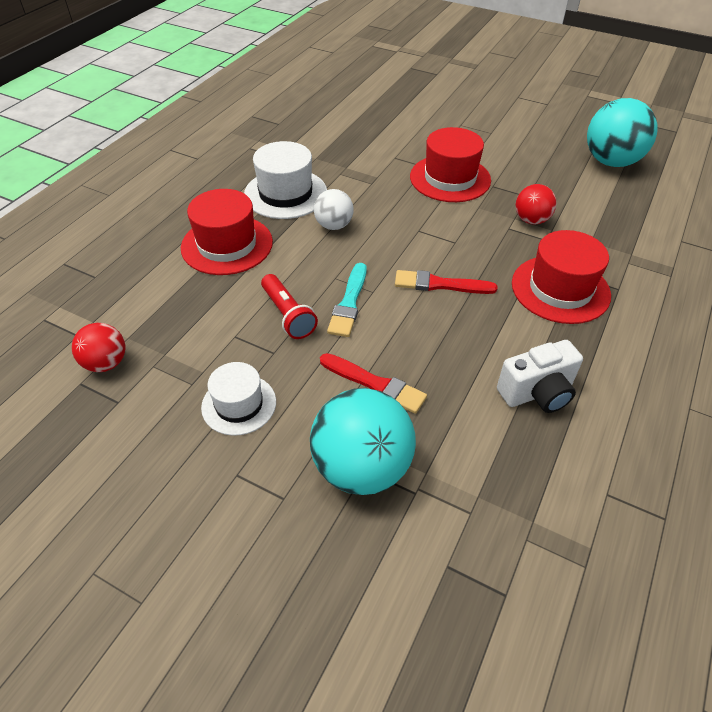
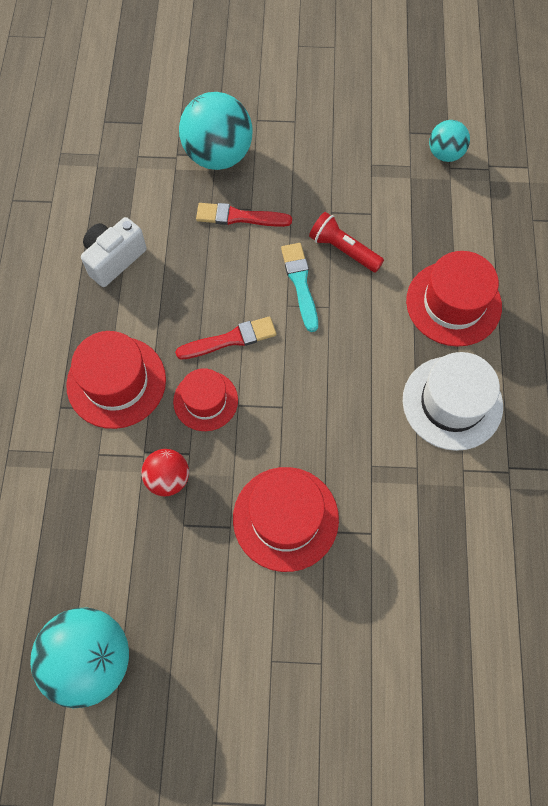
camera: 155 degrees right, 20 degrees up
red ball [72,323,125,372] -> turquoise ball [429,120,470,162]
white hat [201,362,276,436] -> none
white ball [314,189,354,230] -> none
none -> red hat [173,368,238,431]

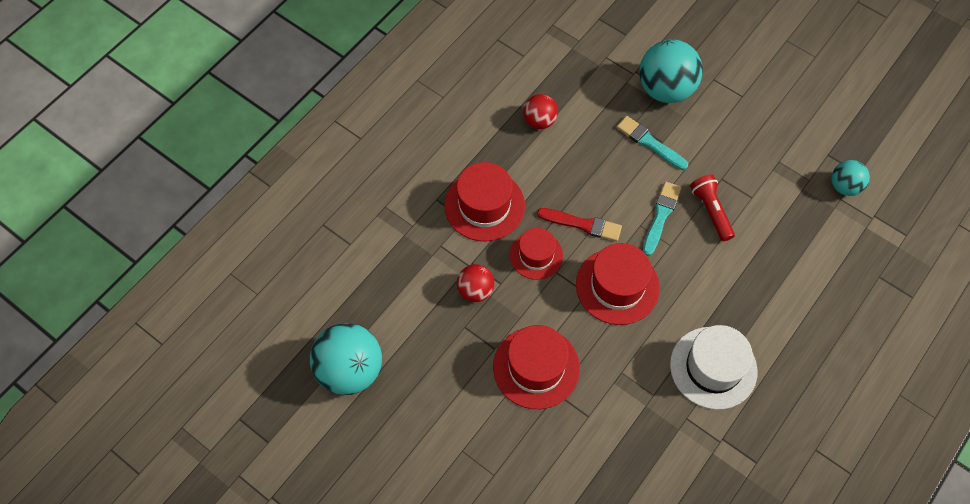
camera: 35 degrees right, 5 degrees down
white camera [81,217,147,287] -> red ball [523,94,558,129]
red brush [196,203,292,227] -> turquoise brush [617,116,688,170]
red hat [406,251,502,347] -> red hat moved to [576,243,660,325]

